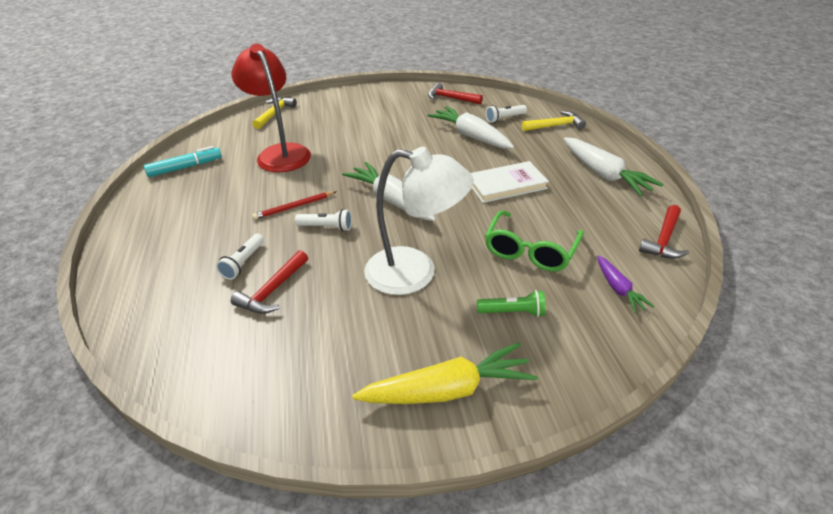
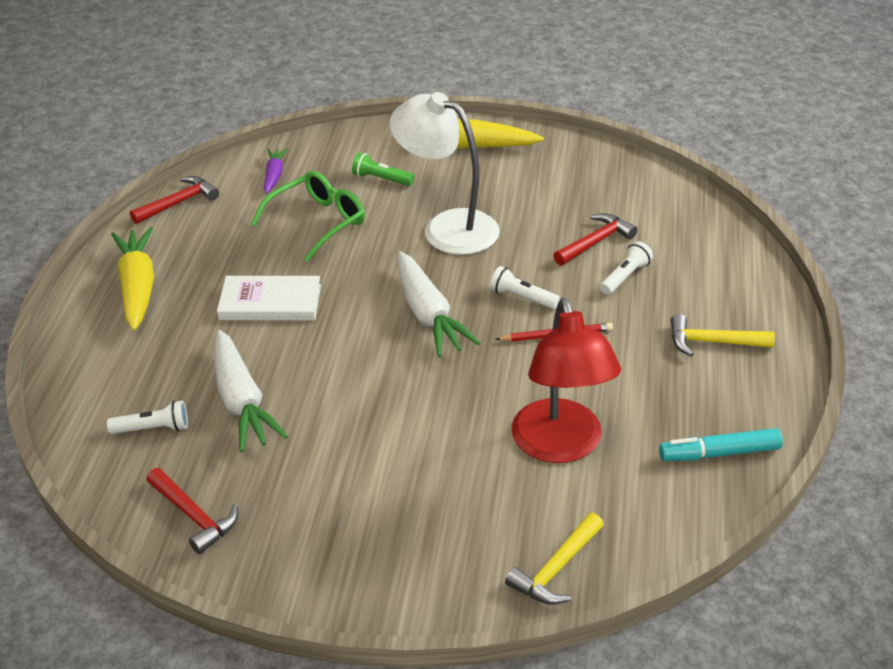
camera: 160 degrees left, 0 degrees up
yellow hammer [522,111,586,131] -> yellow hammer moved to [671,314,775,356]
white carrot [564,137,663,196] -> yellow carrot [111,227,154,331]

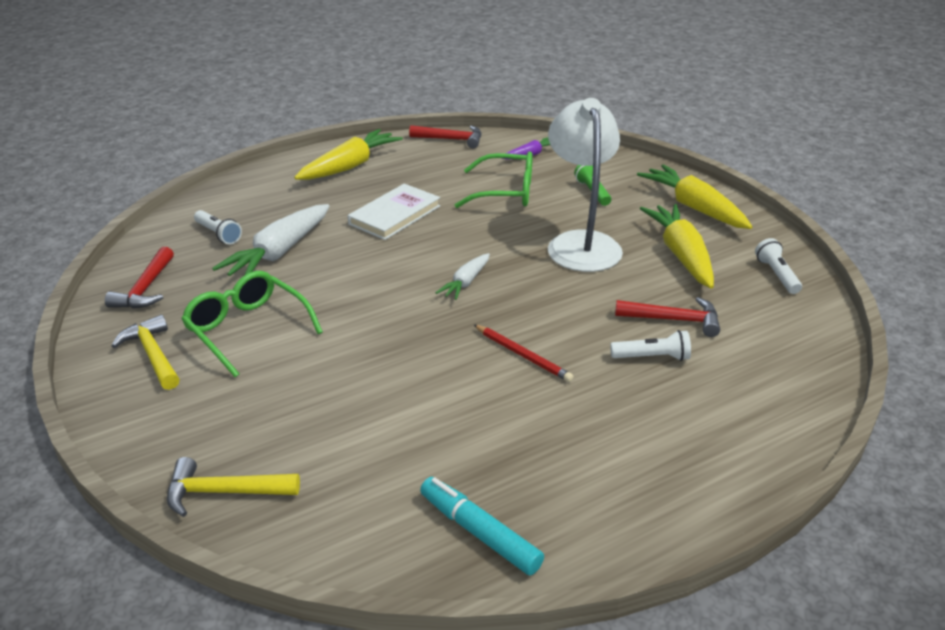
camera: 50 degrees right, 5 degrees down
white book [217,276,321,321] -> white book turned 75 degrees clockwise [348,184,440,240]
white carrot [398,251,481,357] -> white carrot [436,253,490,300], size x0.54
white flashlight [490,266,560,309] -> white flashlight moved to [755,238,802,294]
red lamp [511,298,621,463] -> none
yellow hammer [671,314,775,356] -> yellow hammer moved to [111,315,180,390]
none -> green glasses [181,271,323,377]
none -> yellow carrot [640,204,714,289]

